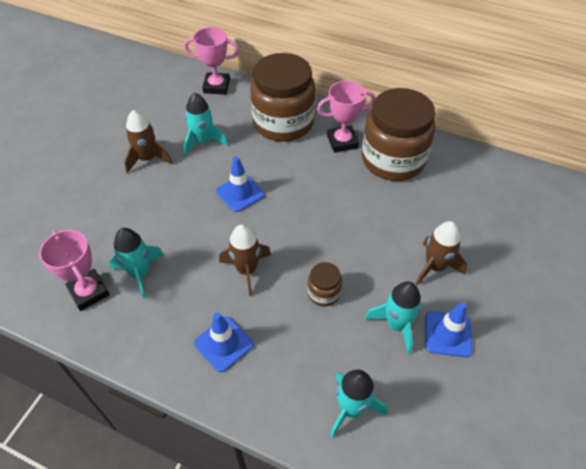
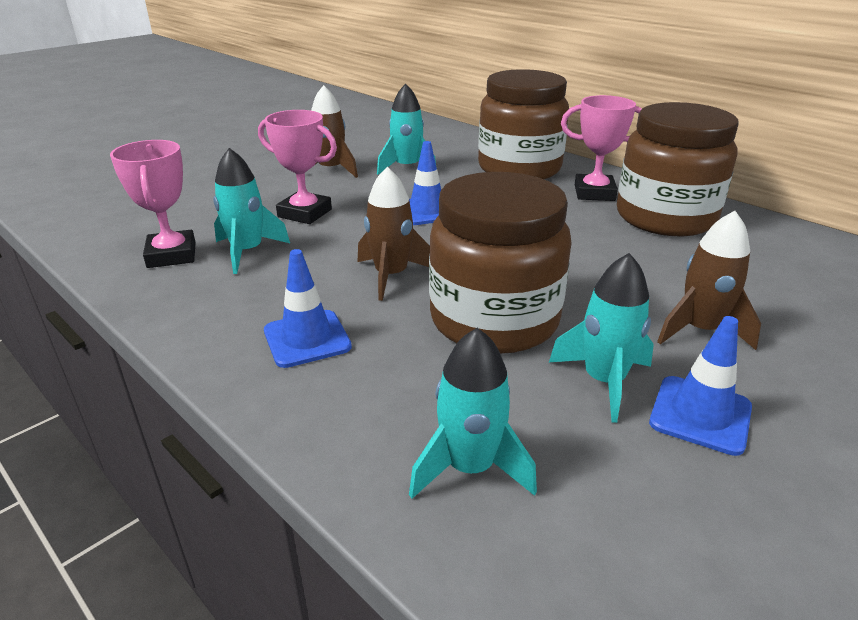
camera: 20 degrees right, 20 degrees down
pink trophy [184,27,239,95] -> pink trophy moved to [258,110,337,224]
brown jar [307,262,342,306] -> brown jar [429,172,571,354], size x2.33

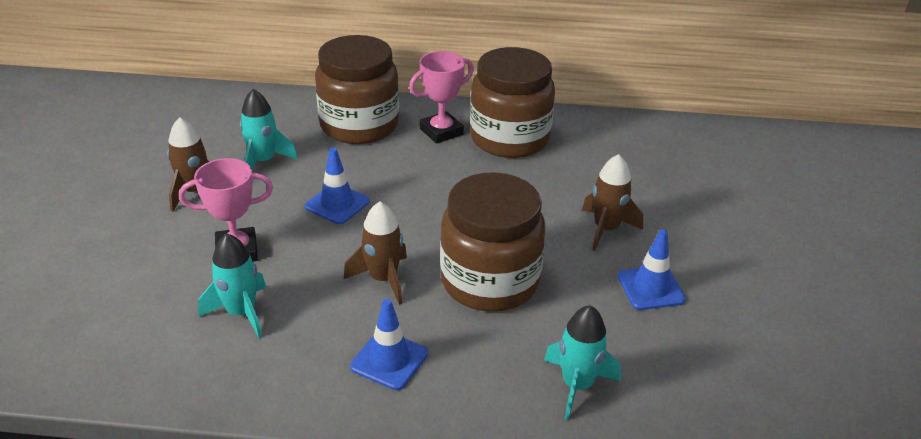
camera: 40 degrees left, 5 degrees up
pink trophy [110,140,196,268] -> none
turquoise rocket [549,253,654,423] -> none

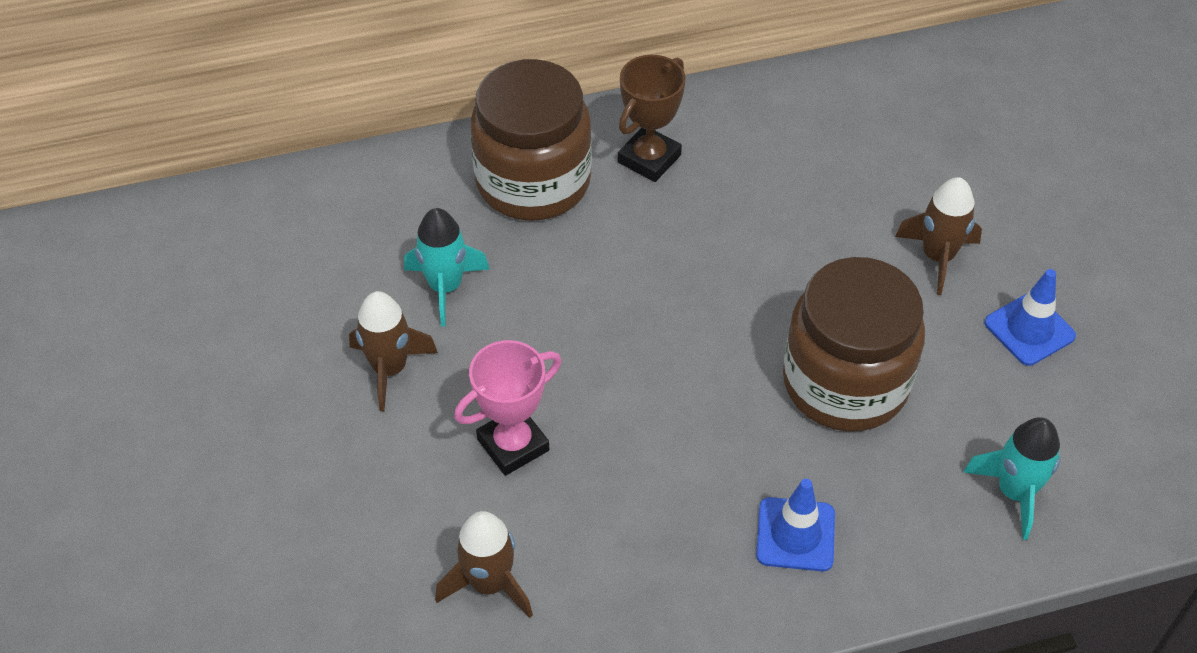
camera: 20 degrees left, 15 degrees up
turquoise rocket [198,233,266,338] -> none
blue traffic cone [305,148,370,224] -> none
brown rocket [344,202,407,305] -> brown rocket moved to [435,511,533,618]
pink trophy [409,51,474,144] -> brown trophy [618,55,686,182]
brown jar [470,47,555,158] -> none

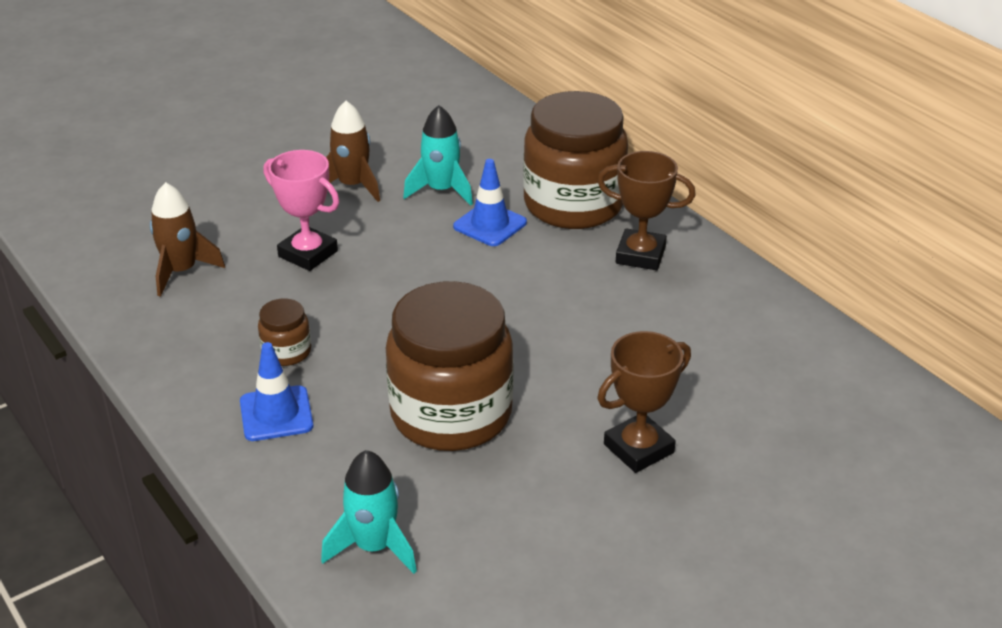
camera: 70 degrees right, 15 degrees down
brown rocket [895,177,982,295] -> brown trophy [597,331,691,473]
blue traffic cone [985,269,1076,366] -> blue traffic cone moved to [453,159,527,246]
none -> brown jar [258,298,311,366]

